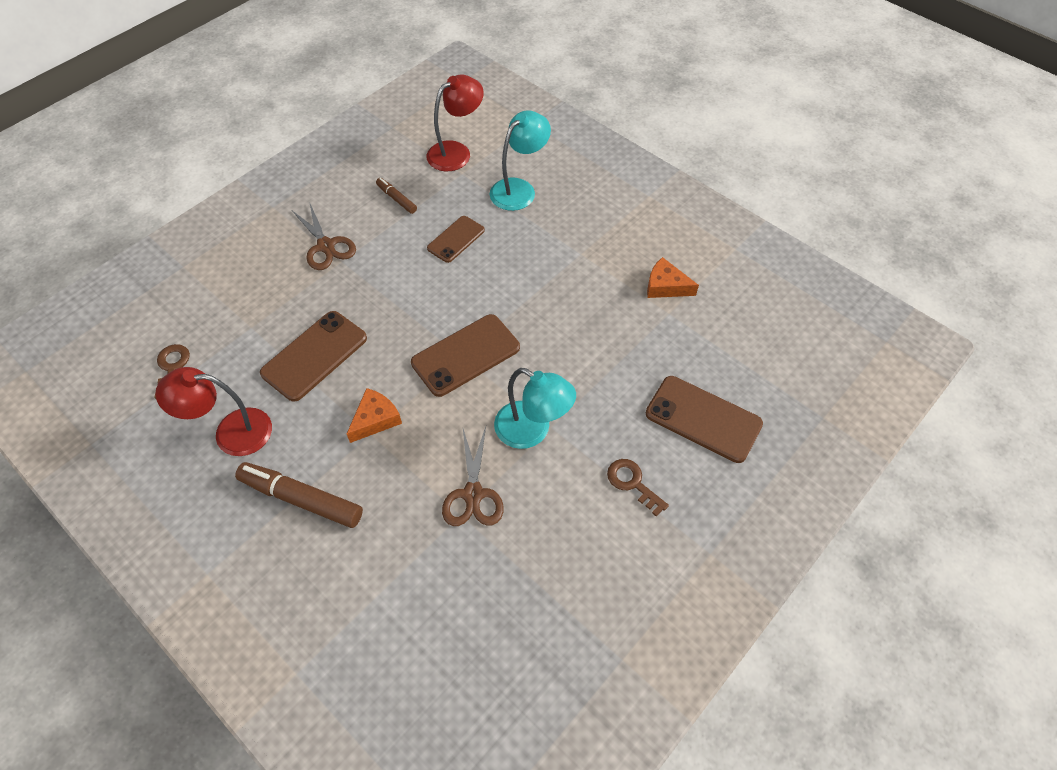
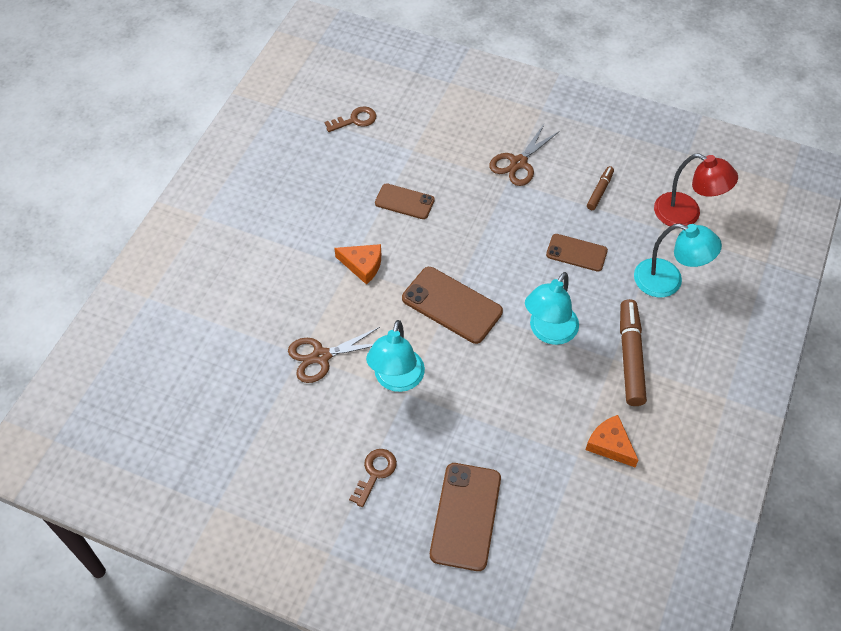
camera: 70 degrees right, 0 degrees up
red lamp [155,367,272,456] -> none
brown marker [235,462,363,528] -> brown marker moved to [620,299,647,406]
brown phone [260,311,367,402] -> brown phone [375,183,435,219], size x0.63
orange cheese [647,257,699,298] -> orange cheese turned 45 degrees counterclockwise [586,415,638,467]
none -> turquoise lamp [525,272,579,345]

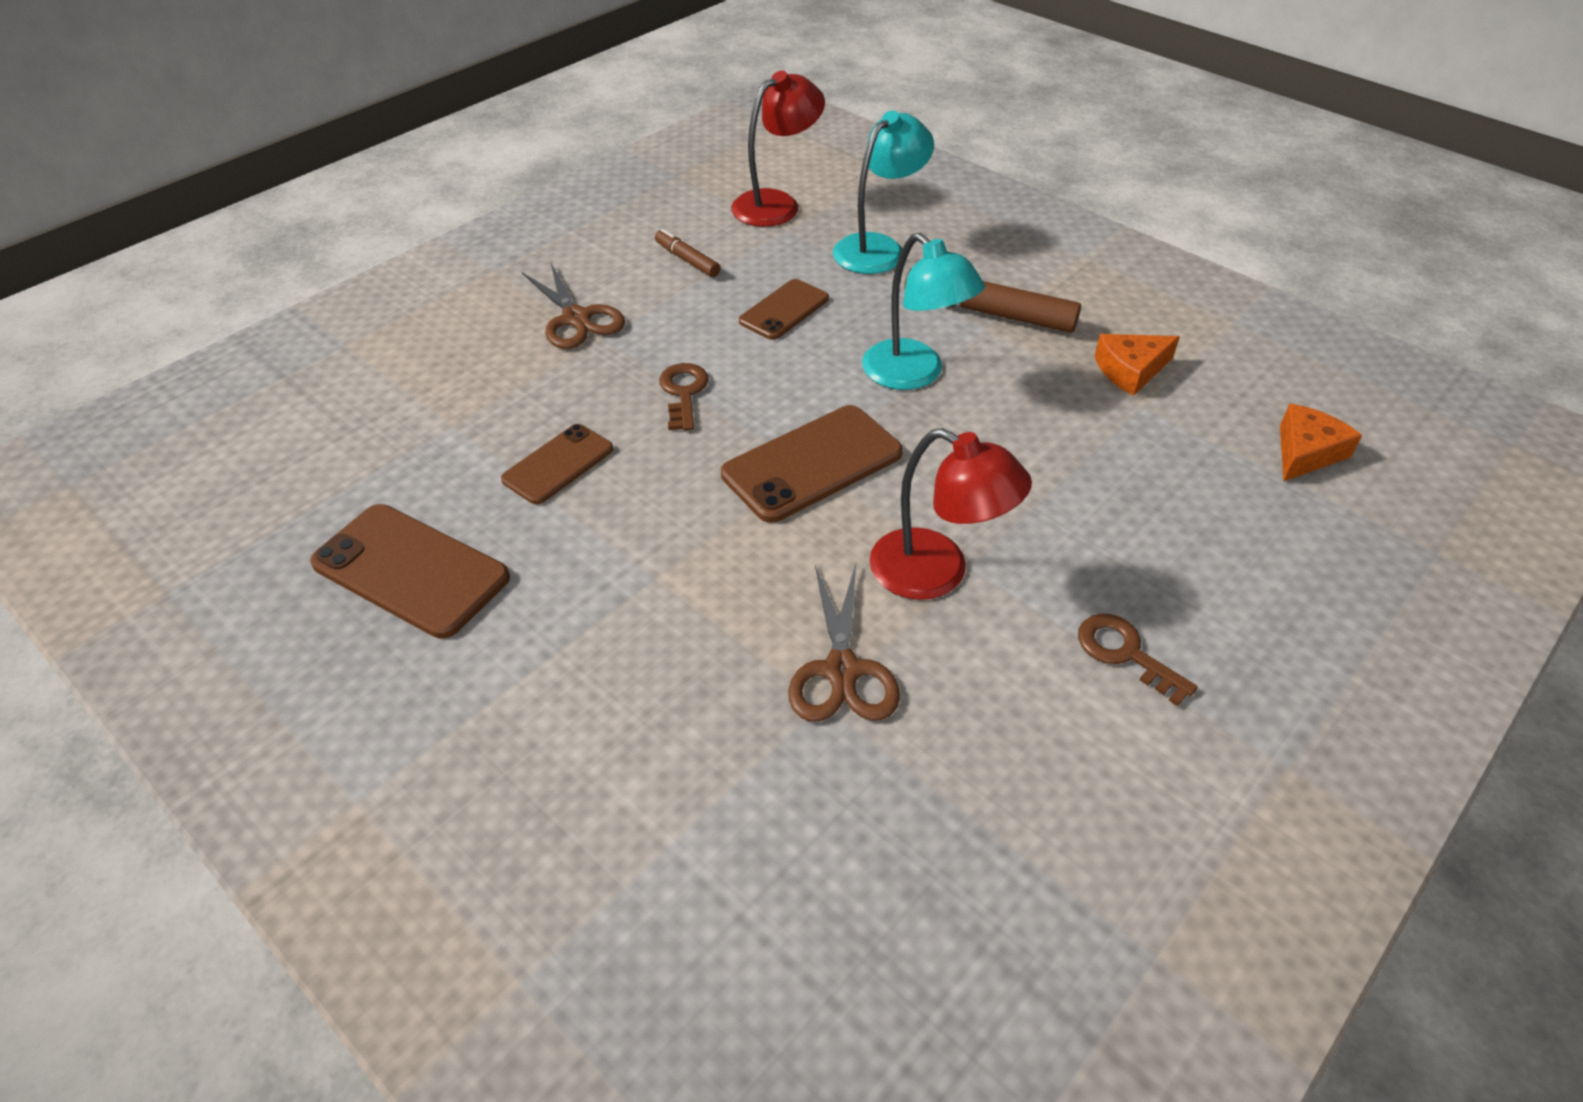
camera: 70 degrees left, 10 degrees down
brown key [325,106,377,132] -> brown key moved to [659,363,709,431]
orange cheese [334,244,381,285] -> orange cheese moved to [1280,404,1362,481]
turquoise lamp [366,320,425,392] -> red lamp [869,428,1032,600]
brown phone [430,463,501,571] -> brown phone moved to [310,504,510,639]

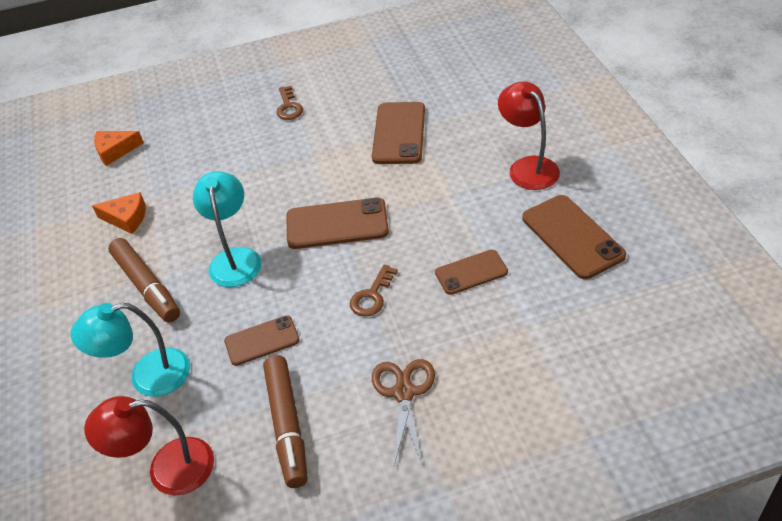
camera: 145 degrees left, 0 degrees up
brown marker [655,229,721,277] -> brown marker [263,355,308,488], size x1.88
brown scissors [788,565,900,722] -> brown phone [372,102,425,164]
red lamp [869,428,1032,600] -> red lamp moved to [498,81,560,190]

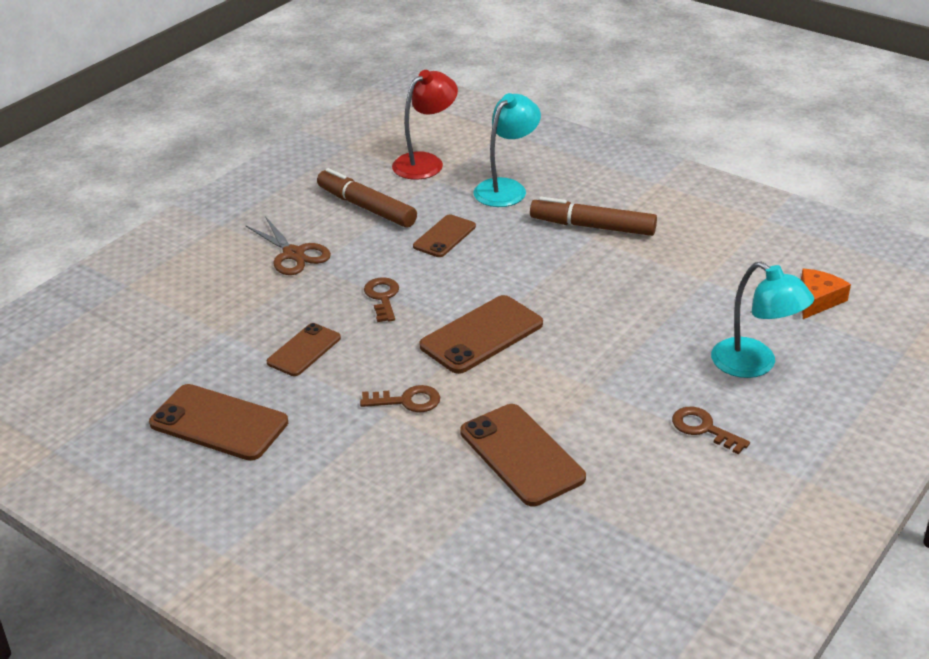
camera: 140 degrees right, 10 degrees down
orange cheese [92,192,146,234] -> none
turquoise lamp [193,171,261,287] -> turquoise lamp moved to [711,262,814,378]
red lamp [498,81,560,190] -> none
none -> brown key [360,385,440,412]

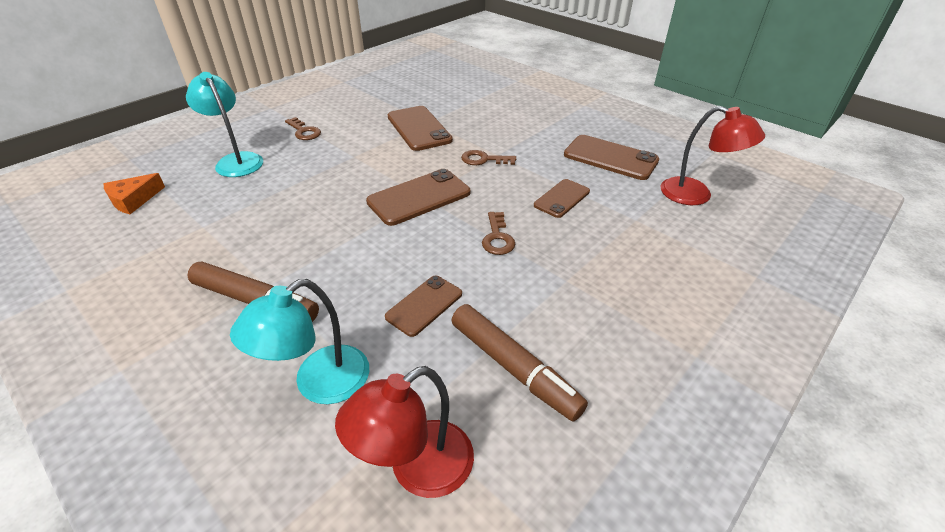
camera: 175 degrees left, 5 degrees up
brown scissors [245,216,331,275] -> none
none -> red lamp [660,106,765,205]

